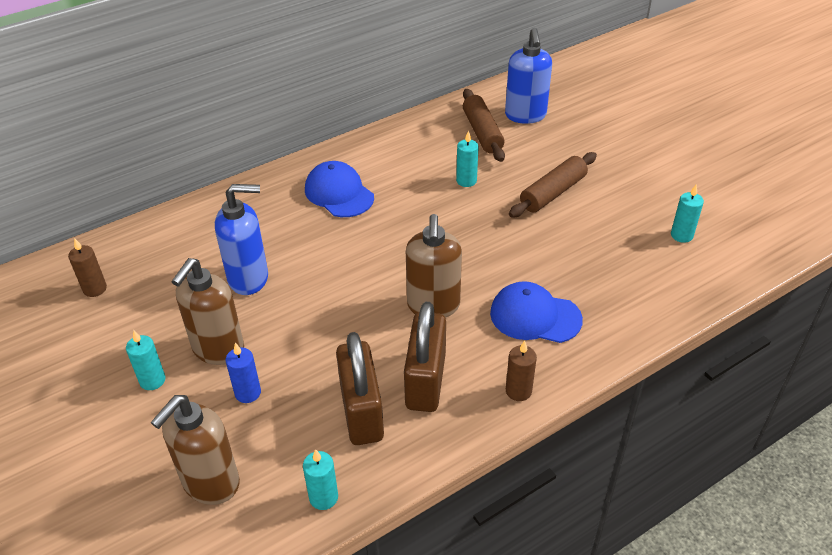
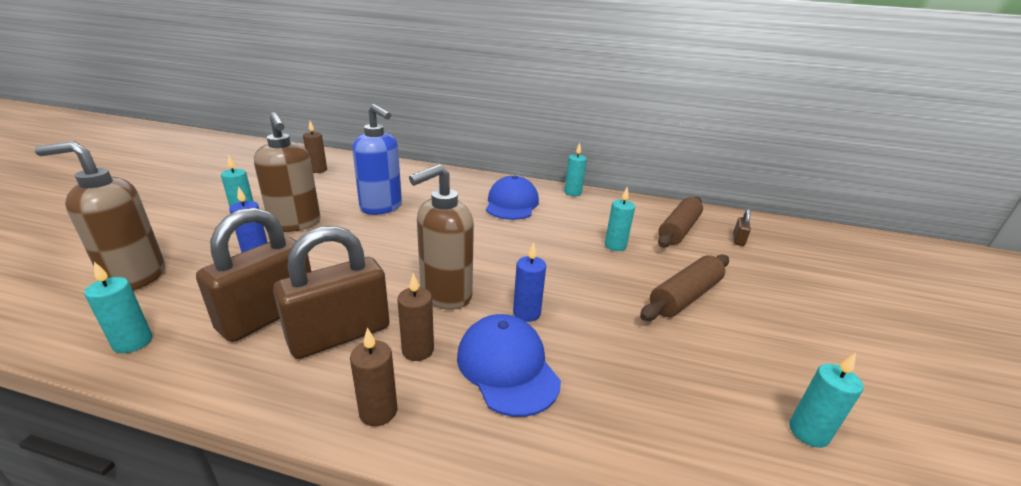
camera: 45 degrees right, 15 degrees down
brown soap dispenser [171,258,244,365] -> brown soap dispenser turned 105 degrees counterclockwise [254,112,321,232]
blue soap dispenser [505,28,552,124] -> brown padlock [733,209,751,246]
brown rolling pin [509,152,597,218] -> brown rolling pin turned 45 degrees counterclockwise [640,254,729,321]
none -> brown candle [397,273,434,361]
none -> blue candle [513,242,546,322]
none -> turquoise candle [564,143,587,196]

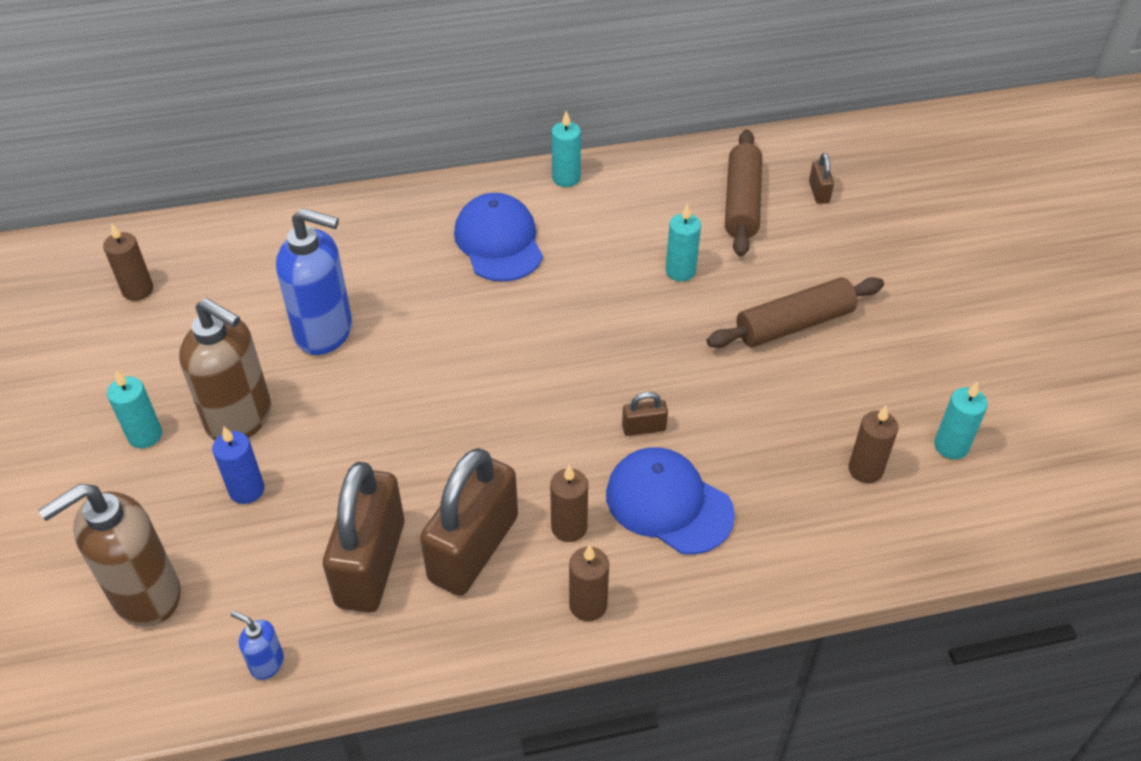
camera: 25 degrees left, 20 degrees up
turquoise candle [84,262,152,353] -> blue soap dispenser [231,611,284,680]
brown soap dispenser [409,164,474,310] -> none
blue candle [513,242,546,322] -> brown padlock [622,392,668,436]
brown rolling pin [640,254,729,321] -> brown rolling pin turned 45 degrees clockwise [707,277,884,348]
none -> brown candle [849,405,898,483]

